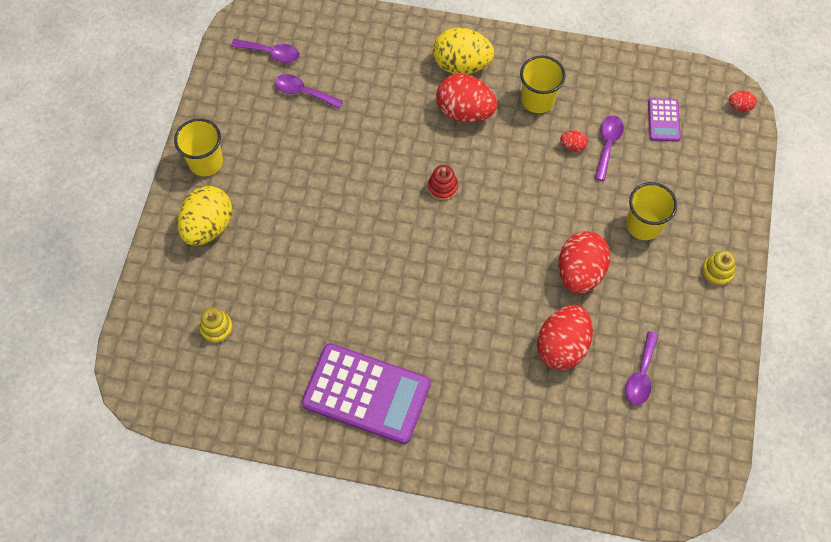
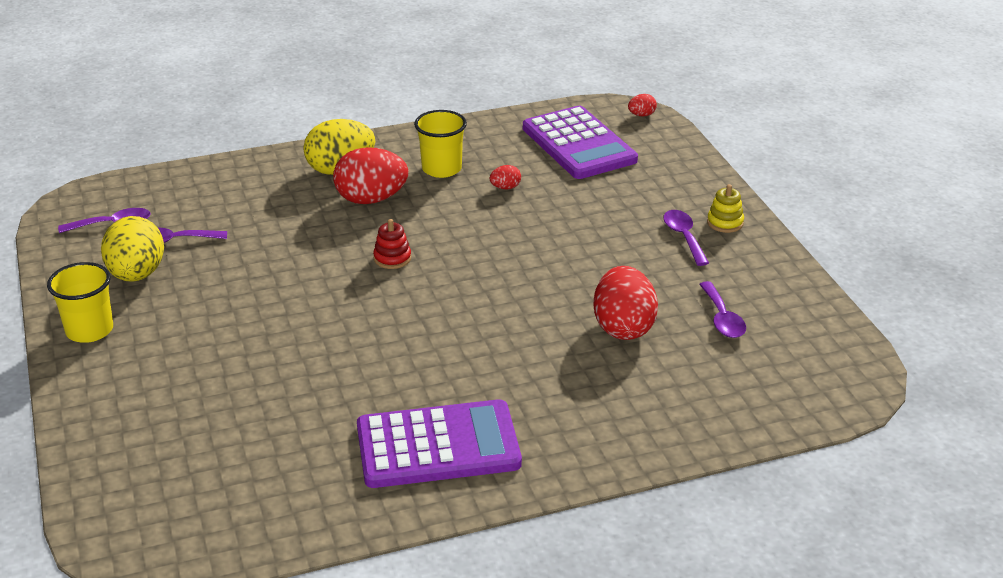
camera: 30 degrees left, 30 degrees down
yellow egg [177,186,232,246] -> yellow egg moved to [101,216,164,282]
yellow stacking toy [200,307,233,343] -> none
red egg [558,231,610,294] -> none
purple spoon [595,115,624,181] -> purple spoon moved to [663,210,709,266]
yellow cup [626,182,677,240] -> none
purple calculator [648,98,681,142] -> purple calculator [523,106,638,179], size x2.13

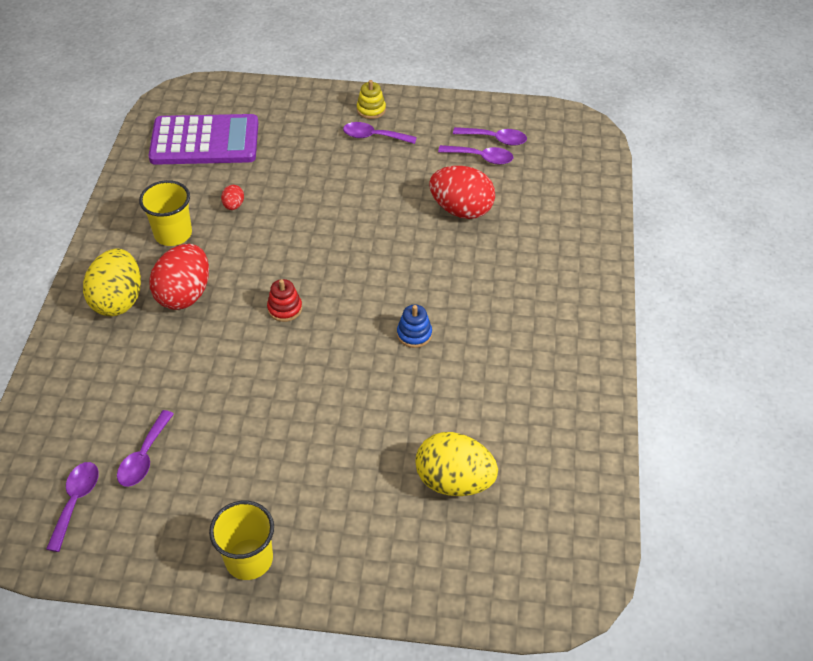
camera: 65 degrees left, 15 degrees up
yellow egg [101,216,164,282] -> yellow egg moved to [415,432,498,496]
purple calculator [357,399,522,488] -> none
red egg [628,94,657,117] -> none
none -> blue stacking toy [397,305,432,348]
none -> purple spoon [453,127,527,146]

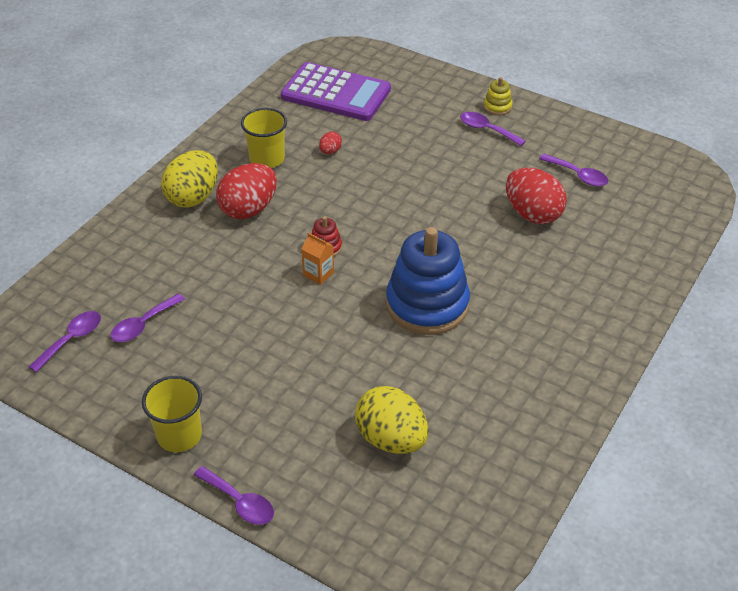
camera: 25 degrees right, 5 degrees down
blue stacking toy [397,305,432,348] -> blue stacking toy [386,227,470,335], size x2.40
purple spoon [453,127,527,146] -> purple spoon moved to [194,466,274,525]
none -> orange carton [302,233,334,285]

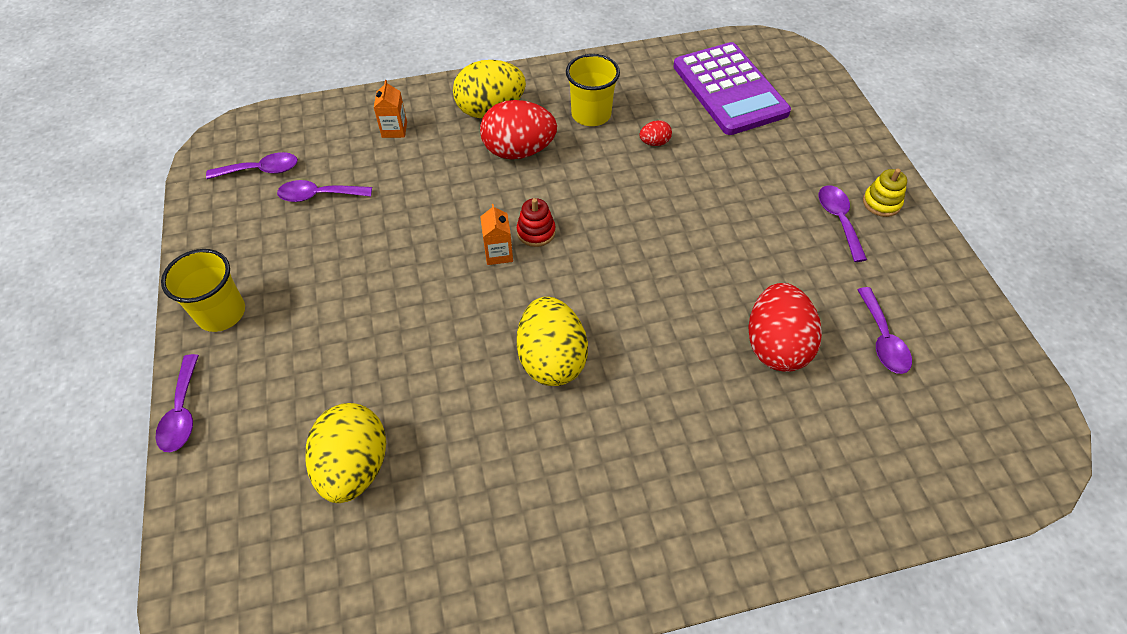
camera: 45 degrees right, 10 degrees up
blue stacking toy [386,227,470,335] -> yellow egg [517,297,588,386]
none -> orange carton [374,80,407,138]

